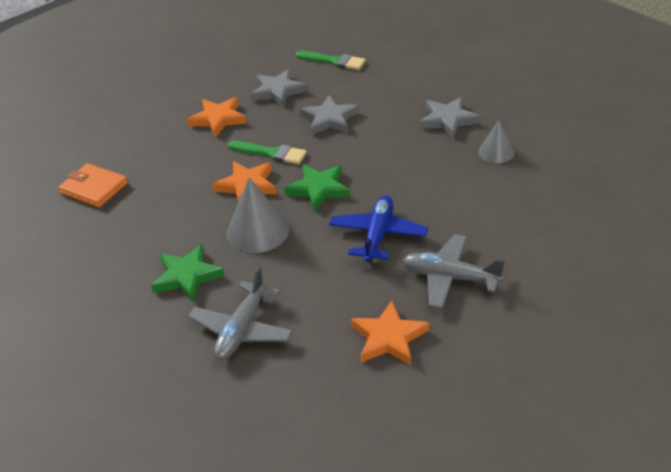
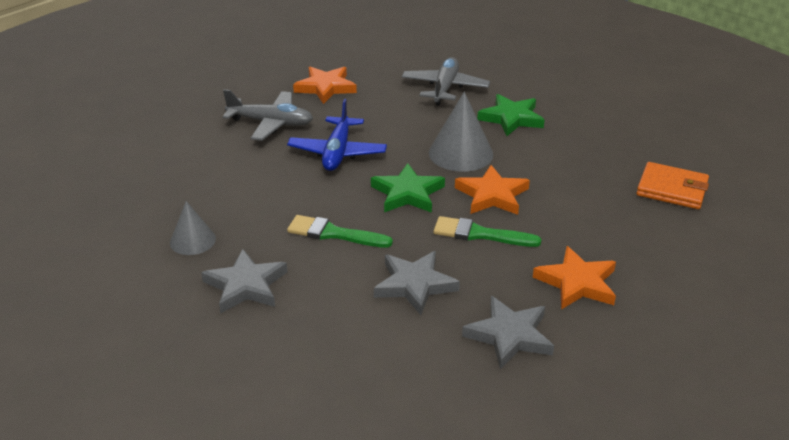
camera: 170 degrees right, 5 degrees down
green brush [296,51,366,70] -> green brush moved to [287,215,393,248]

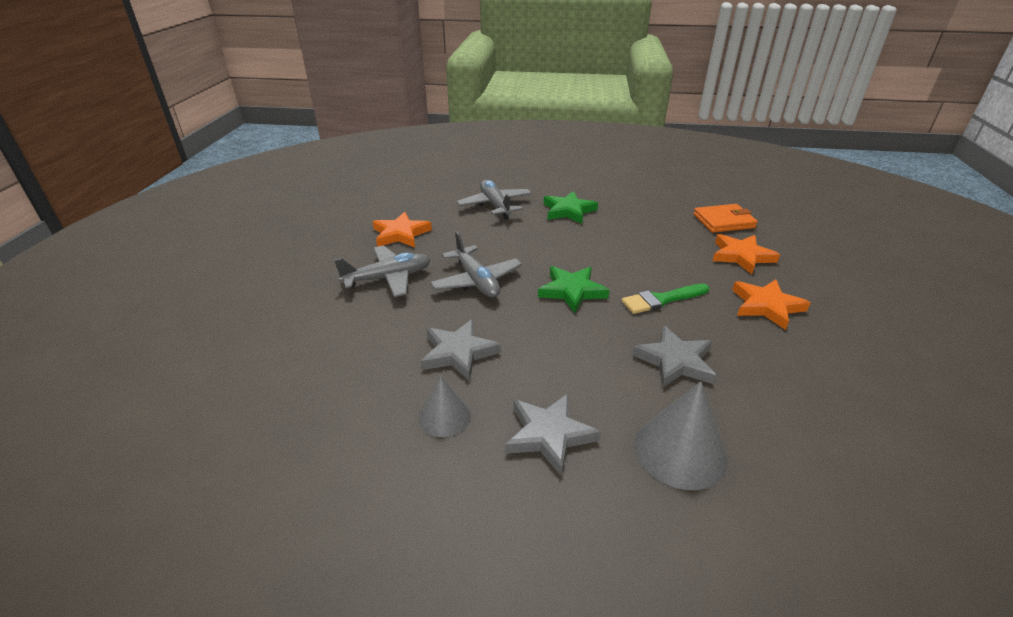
camera: 35 degrees left, 0 degrees up
blue plane [287,99,387,171] -> grey plane [430,231,522,298]
green brush [287,215,393,248] -> none
grey cone [429,92,493,172] -> grey cone moved to [634,381,727,490]
orange star [455,165,530,215] -> orange star moved to [713,234,780,274]
grey star [462,296,554,369] -> grey star moved to [421,319,501,381]

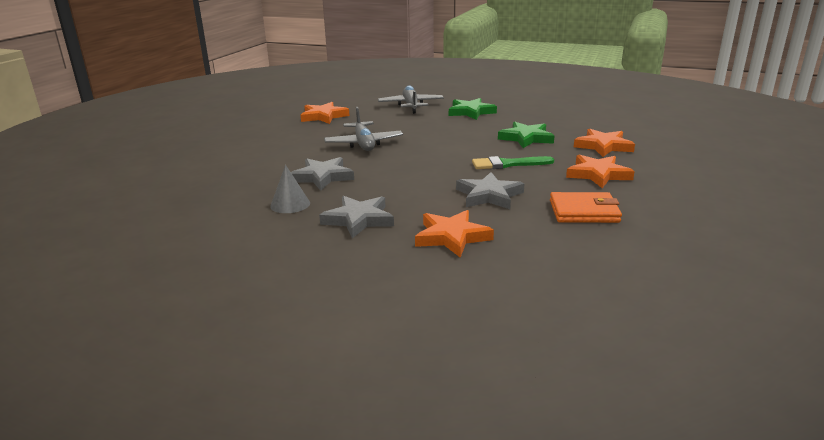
camera: 15 degrees right, 10 degrees down
grey plane [334,245,431,297] -> none
green star [538,266,610,313] -> green star moved to [498,121,554,148]
grey cone [634,381,727,490] -> orange star [415,210,494,258]
orange wallet [693,204,758,233] -> orange wallet moved to [550,192,622,223]

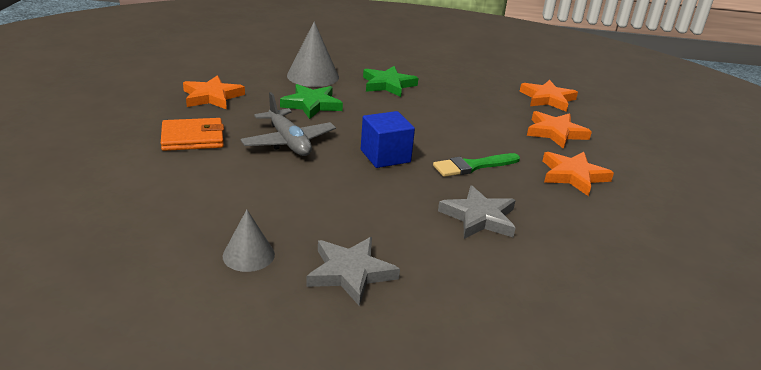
camera: 20 degrees left, 5 degrees up
grey star [291,157,354,191] -> none
grey plane [378,85,444,114] -> grey cone [287,21,339,87]
orange star [415,210,494,258] -> orange star moved to [520,80,578,112]
green star [498,121,554,148] -> green star moved to [280,84,343,119]
orange wallet [550,192,622,223] -> orange wallet moved to [161,118,224,151]
none -> blue cube [361,111,415,168]

